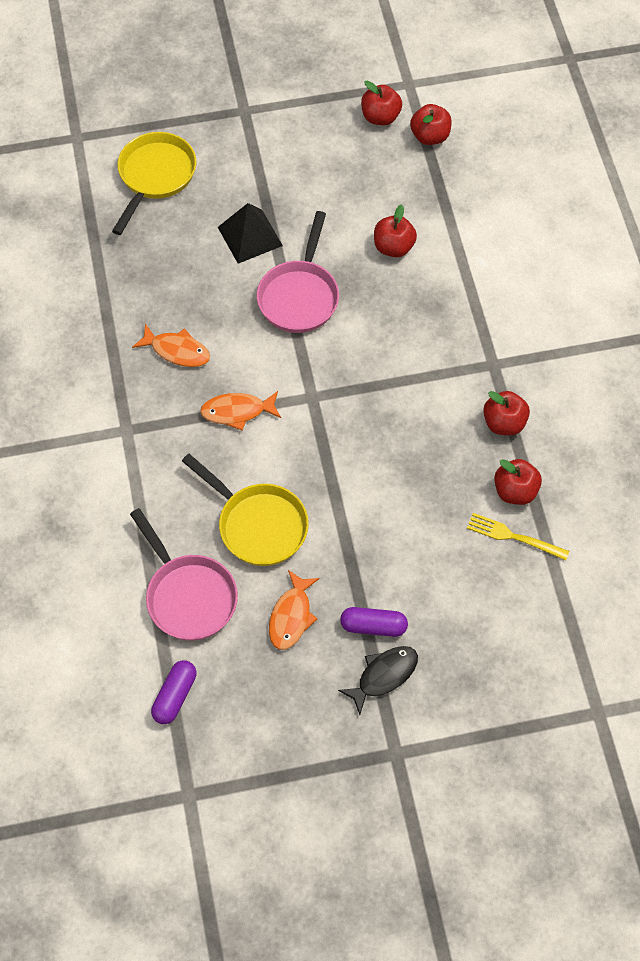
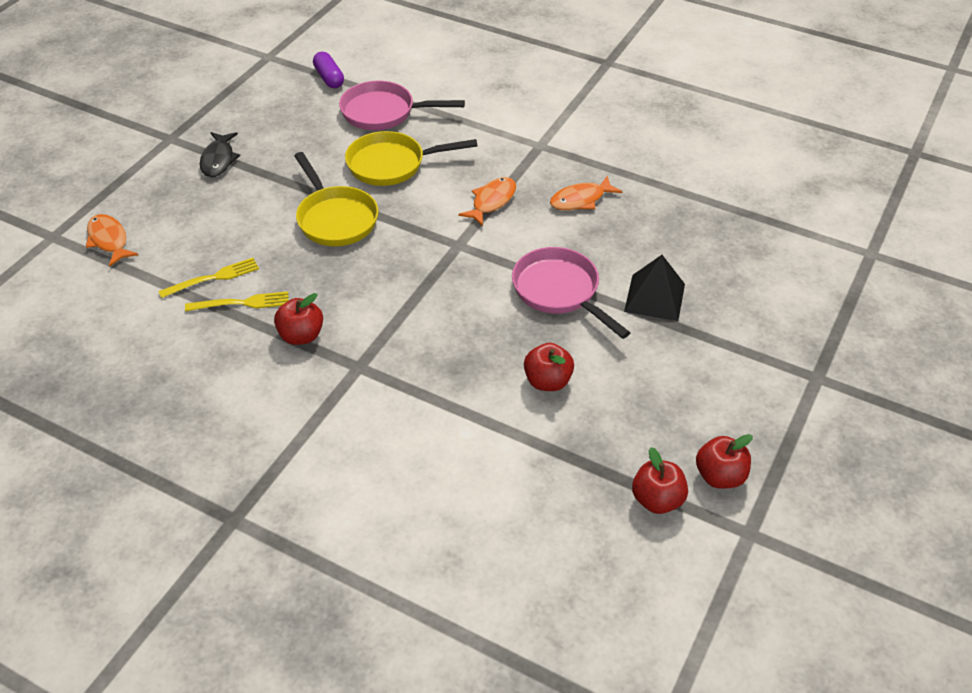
camera: 130 degrees right, 15 degrees down
yellow pan [112,132,196,235] -> yellow pan moved to [294,152,378,246]
orange fish [269,570,319,650] -> orange fish moved to [86,214,138,267]
purple capsule [340,607,408,637] -> none
red apple [494,459,542,505] -> yellow fork [185,291,289,312]

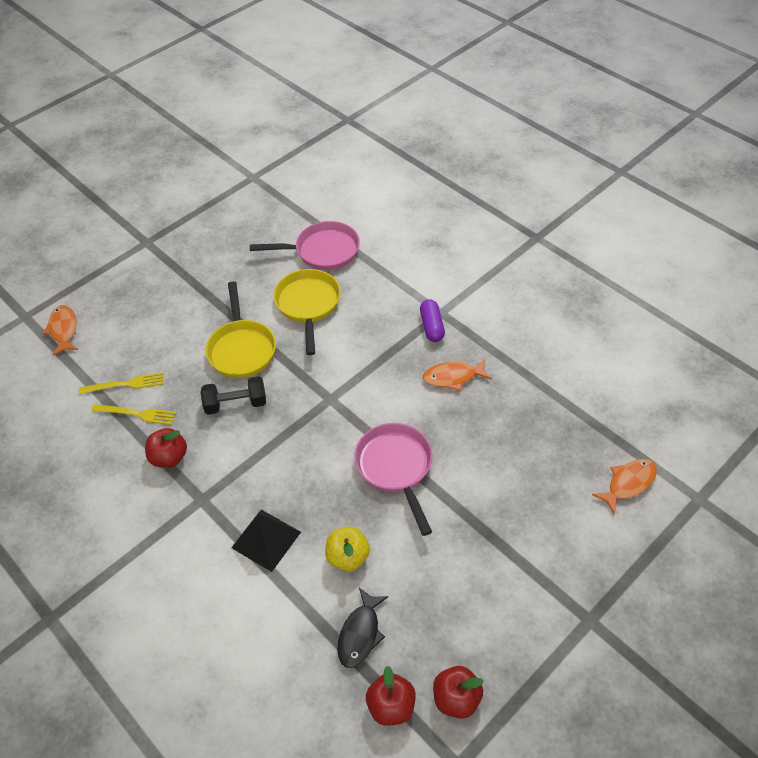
camera: 20 degrees right, 5 degrees up
black fish [200,132,240,177] -> black fish moved to [337,588,388,668]
purple capsule [313,52,344,88] -> purple capsule moved to [420,299,445,342]
pink pan [339,81,465,130] -> pink pan turned 150 degrees clockwise [250,221,360,270]
yellow pan [345,131,478,186] -> yellow pan turned 75 degrees clockwise [273,269,341,355]
orange fish [458,177,516,226] -> orange fish moved to [592,459,657,514]
red apple [524,343,574,391] -> yellow apple [325,526,370,571]
black pyramid [624,255,685,321] -> black pyramid moved to [231,510,301,572]
none -> black dumbbell [201,376,266,415]

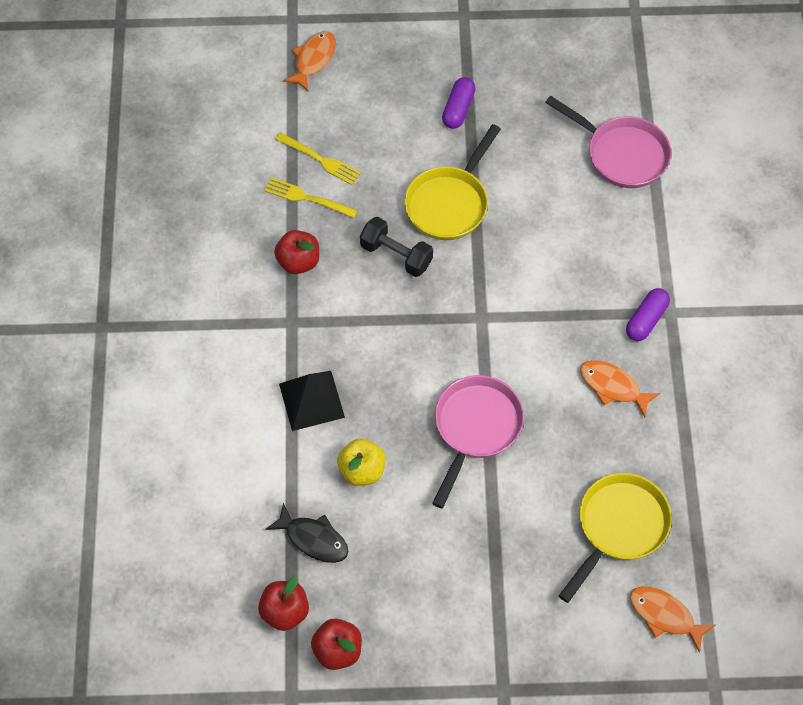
camera: 40 degrees right, 10 degrees up
yellow fork [92,404,176,425] -> yellow fork turned 150 degrees clockwise [264,177,358,218]
yellow pan [273,269,341,355] -> yellow pan moved to [559,473,672,603]
black fish [337,588,388,668] -> black fish turned 120 degrees counterclockwise [265,503,349,563]
orange fish [592,459,657,514] -> orange fish turned 150 degrees counterclockwise [630,586,715,653]
none -> purple capsule [442,77,476,129]

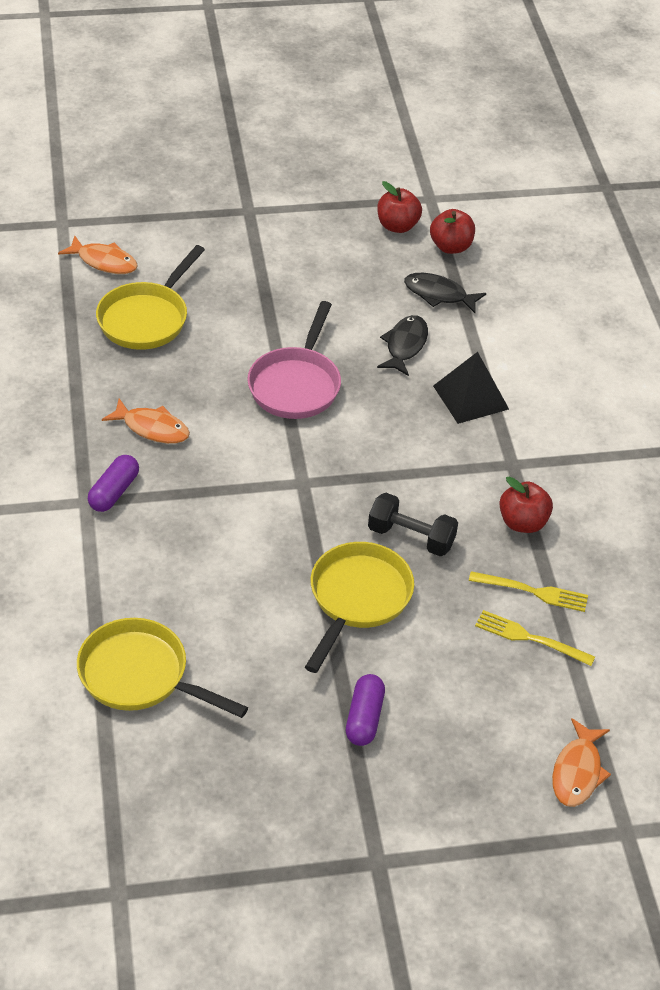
camera: 170 degrees right, 15 degrees down
yellow apple [337,438,386,486] -> black fish [377,315,428,376]
pink pan [545,96,672,188] -> yellow pan [77,618,248,718]

